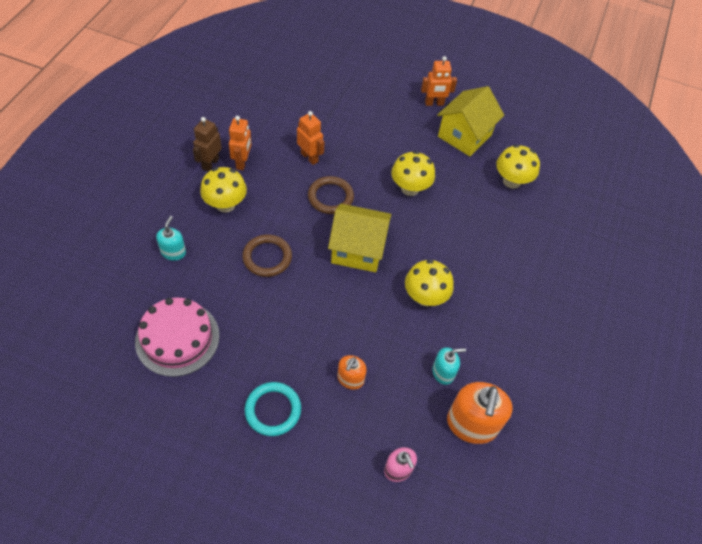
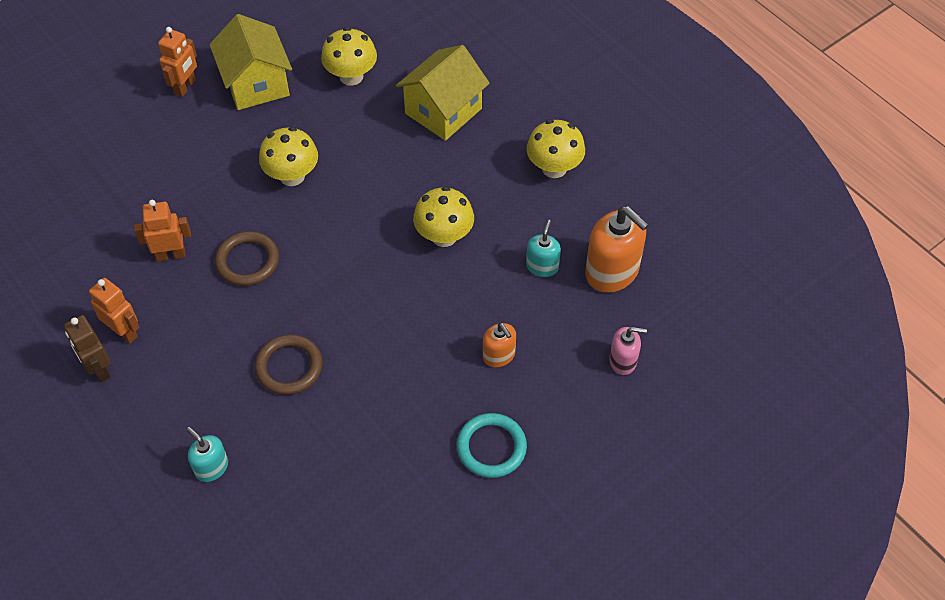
camera: 55 degrees left, 0 degrees up
pink cake [135,298,219,377] -> none
yellow mushroom [200,167,247,212] -> yellow mushroom moved to [527,119,585,178]
yellow house [328,204,391,272] -> yellow house moved to [396,45,490,141]

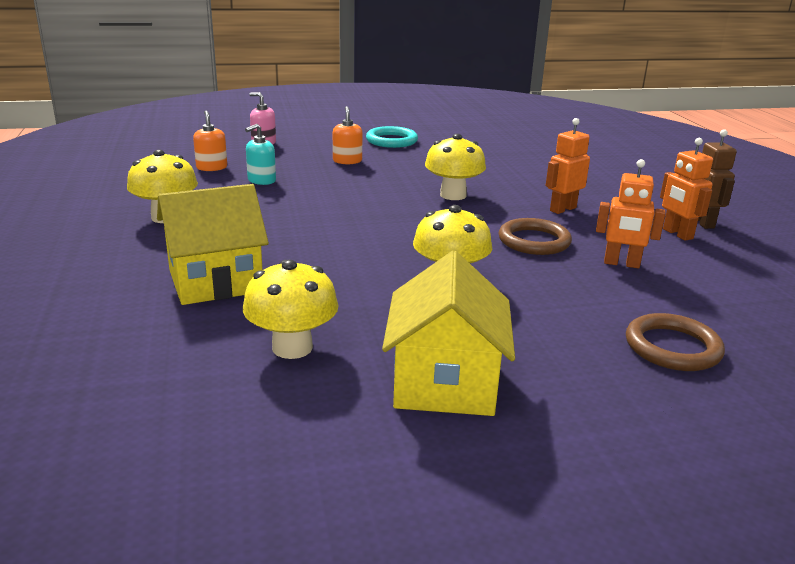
camera: 155 degrees left, 30 degrees down
orange robot [158,27,197,97] -> orange robot moved to [546,118,590,214]
turquoise soap dispenser [187,427,228,482] -> none
brown ring [255,334,323,395] -> brown ring moved to [626,313,725,371]
yellow mushroom [413,186,474,247] -> yellow mushroom moved to [425,134,486,200]
orange soap dispenser [585,206,649,293] -> orange soap dispenser [193,111,227,171], size x0.55

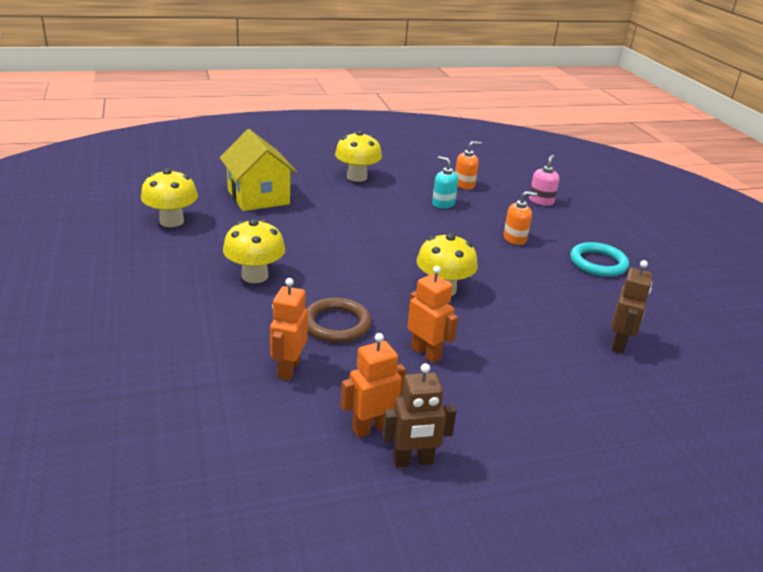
camera: 85 degrees right, 5 degrees up
yellow house [382,251,515,416] -> none
brown ring [626,313,725,371] -> none
none -> brown robot [611,260,652,354]

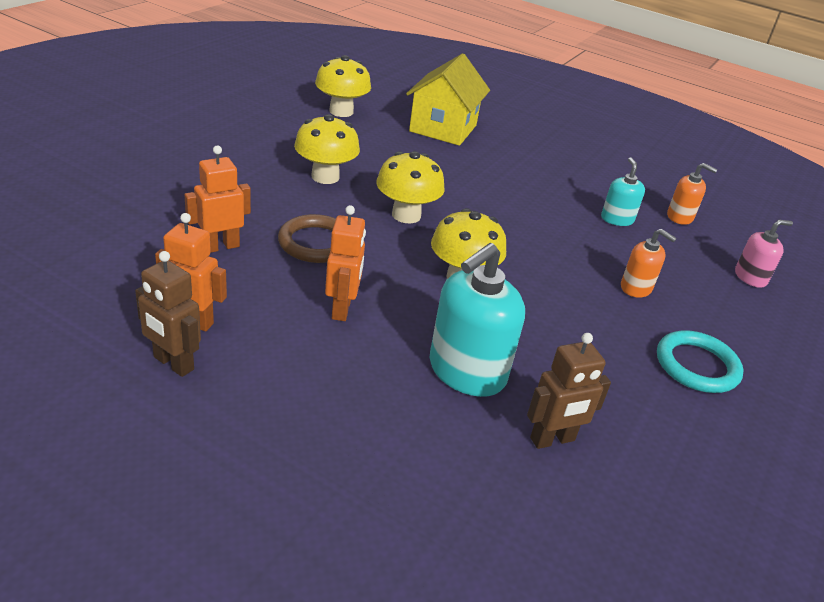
camera: 45 degrees right, 5 degrees up
yellow mushroom [335,131,382,182] -> yellow mushroom moved to [376,151,445,223]
none -> turquoise soap dispenser [430,243,525,397]

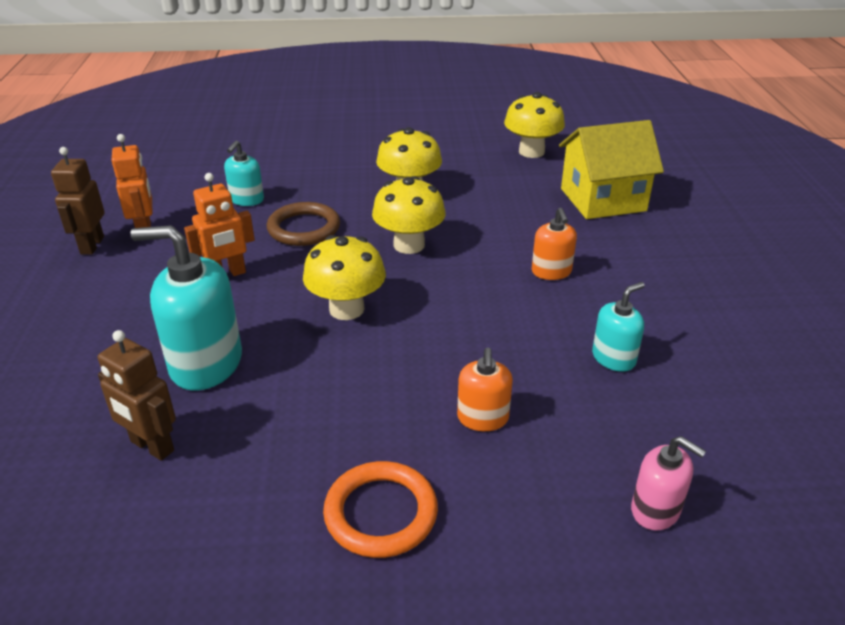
camera: 60 degrees right, 0 degrees up
orange robot [184,146,251,253] -> turquoise soap dispenser [224,140,264,206]
turquoise ring [657,330,744,393] -> orange ring [323,461,438,558]
orange soap dispenser [667,163,718,225] -> orange soap dispenser moved to [532,208,577,280]

